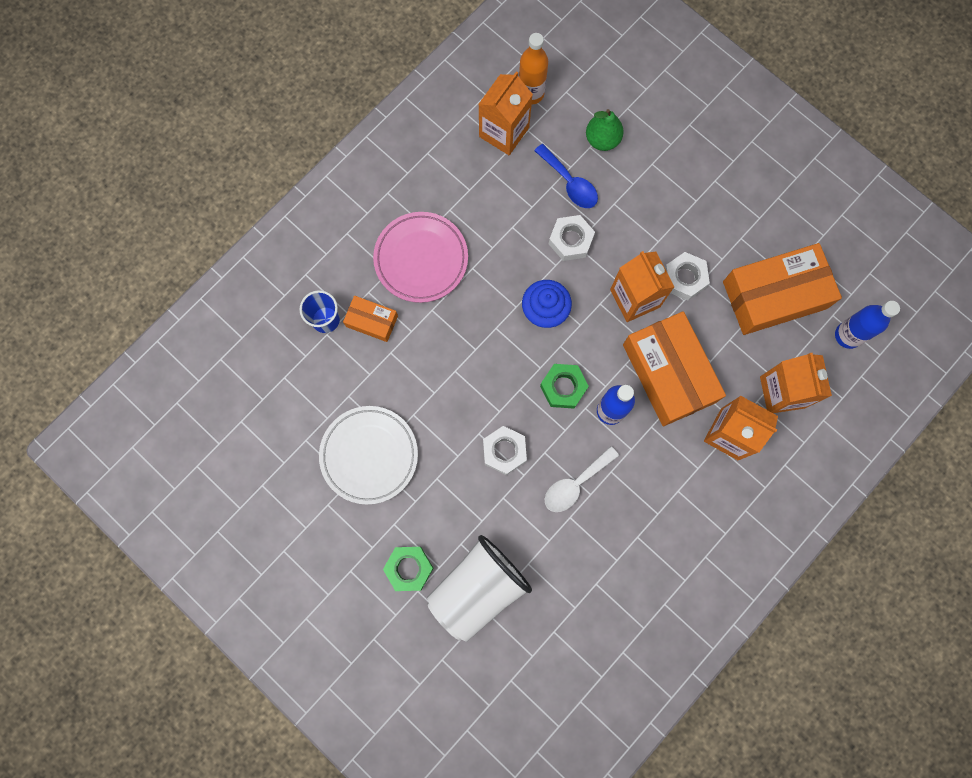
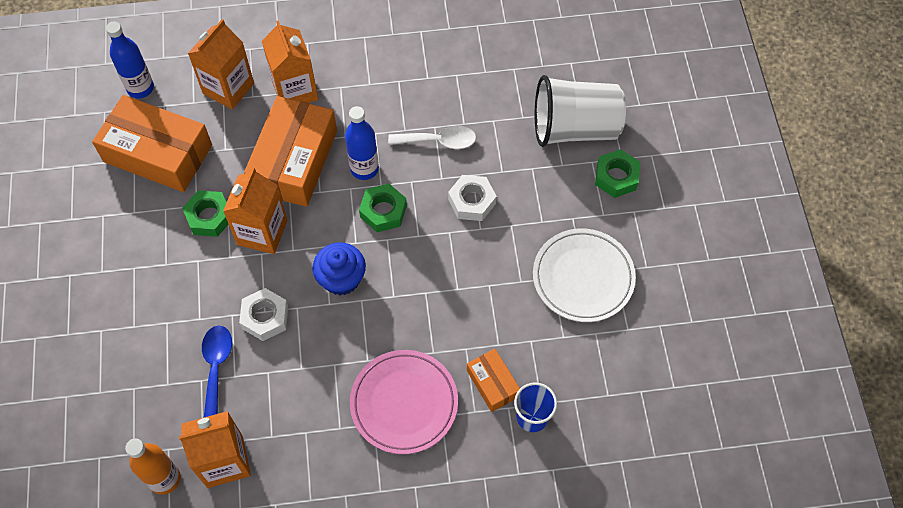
camera: 140 degrees left, 15 degrees down
green pear [586,109,624,151] -> none
white nut [665,252,710,301] -> green nut [182,190,229,237]

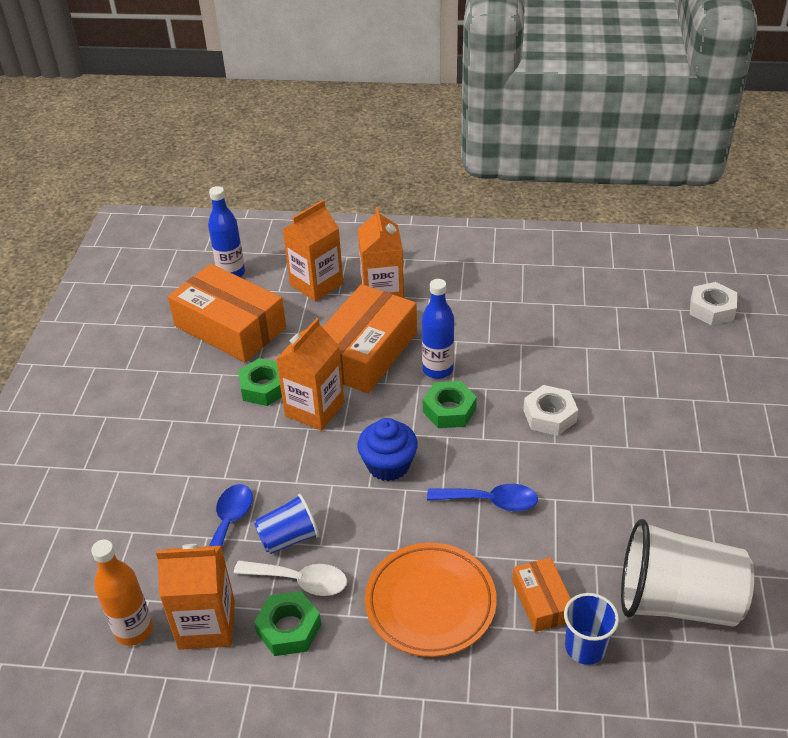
camera: 15 degrees right, 20 degrees down
white nut [239,288,288,341] -> white nut moved to [690,282,737,325]
pink plate [350,350,458,454] -> orange plate [365,543,497,657]
white spoon [388,126,476,149] -> white spoon moved to [234,560,347,596]
white plate [533,229,636,322] -> none
white cup [535,75,626,147] -> white cup moved to [621,519,754,627]
green nut [595,149,640,198] -> green nut moved to [254,591,321,656]
none -> blue cup [254,494,319,554]
none -> blue spoon [427,484,538,511]

